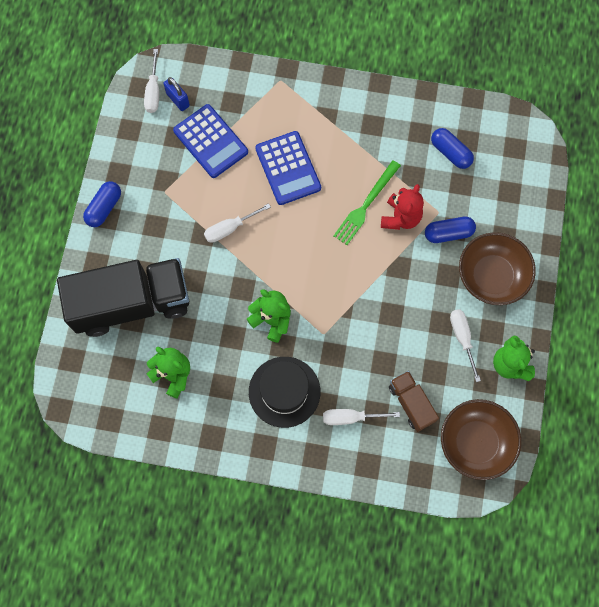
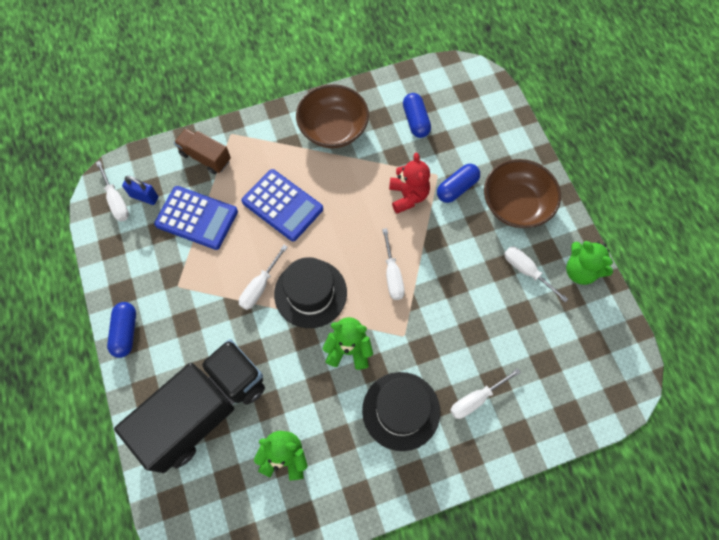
camera: 30 degrees left, 5 degrees down
green fork [333,160,401,245] -> none
brown truck [389,371,439,432] -> brown truck moved to [174,129,231,174]
blue capsule [431,128,474,169] -> blue capsule turned 60 degrees clockwise [403,93,431,138]
brown bowl [441,399,521,480] -> brown bowl moved to [296,84,369,148]
none -> black hat [274,257,347,328]
none -> white screwdriver [382,228,405,300]

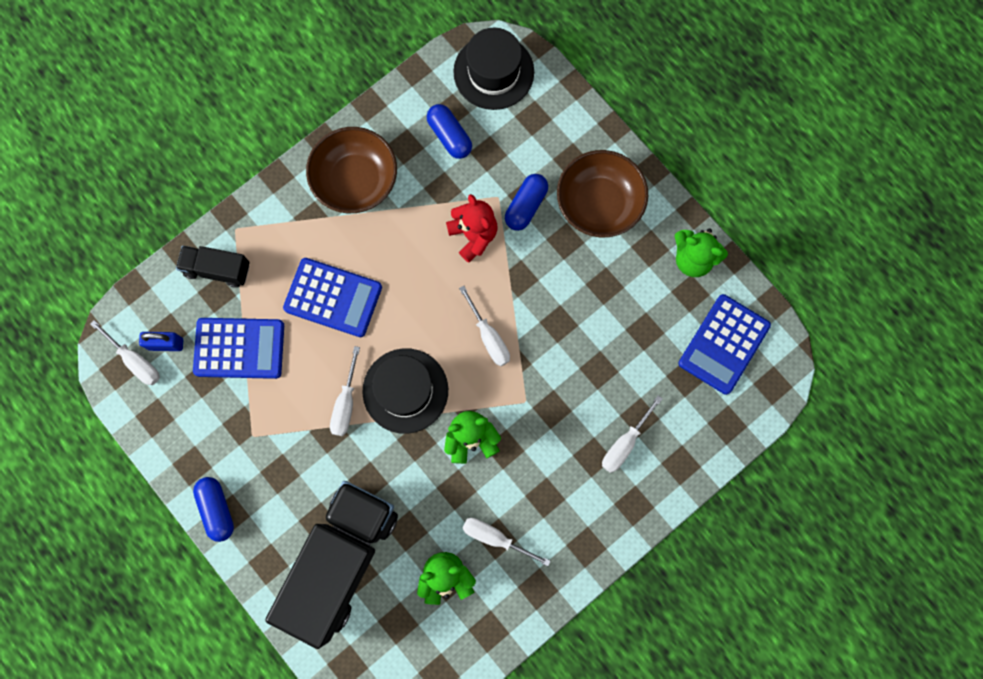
camera: 20 degrees left, 10 degrees up
brown truck [174,129,231,174] -> black truck [176,246,250,288]
black hat [362,372,440,451] -> black hat moved to [453,27,534,110]
white screwdriver [504,246,568,302] -> white screwdriver moved to [462,518,550,566]
none -> blue calculator [678,294,771,395]

